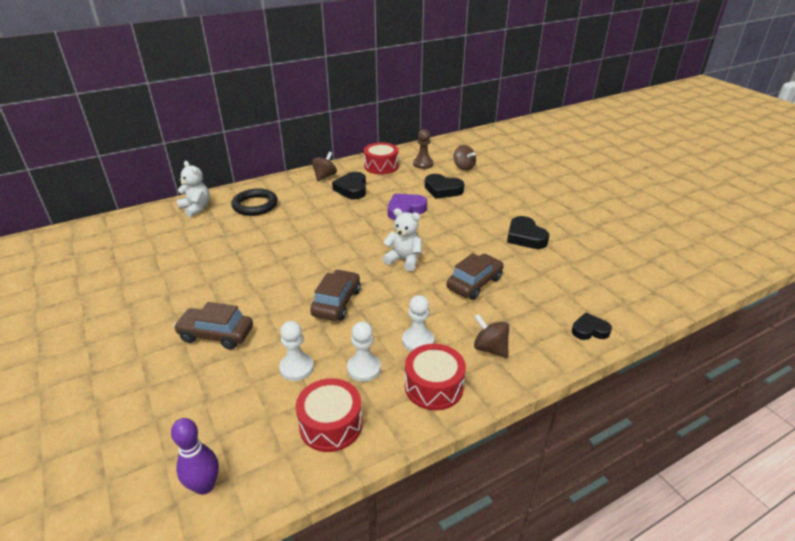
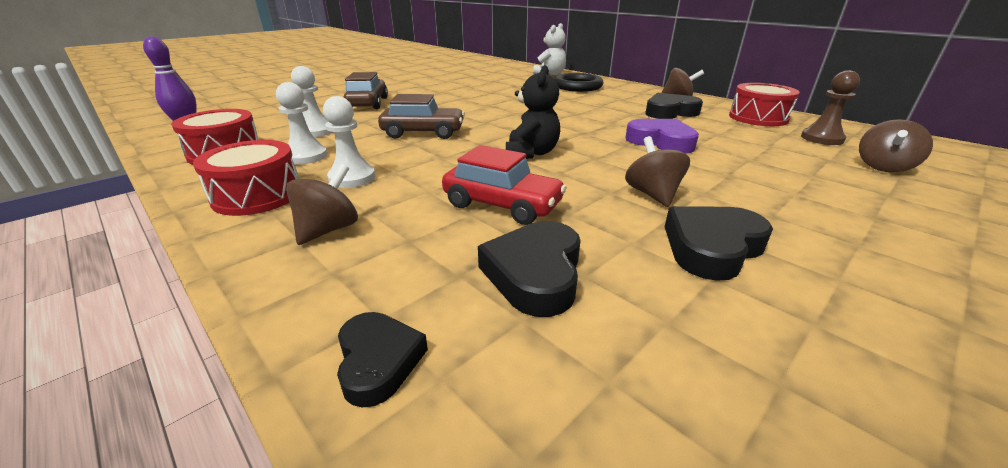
camera: 75 degrees right, 5 degrees down
white teddy bear [382,208,422,271] -> black teddy bear [506,65,560,159]
black heart [425,174,465,199] -> black heart moved to [478,221,581,317]
brown car [446,253,504,300] -> red car [442,145,567,225]
none -> brown spinning top [625,136,690,207]

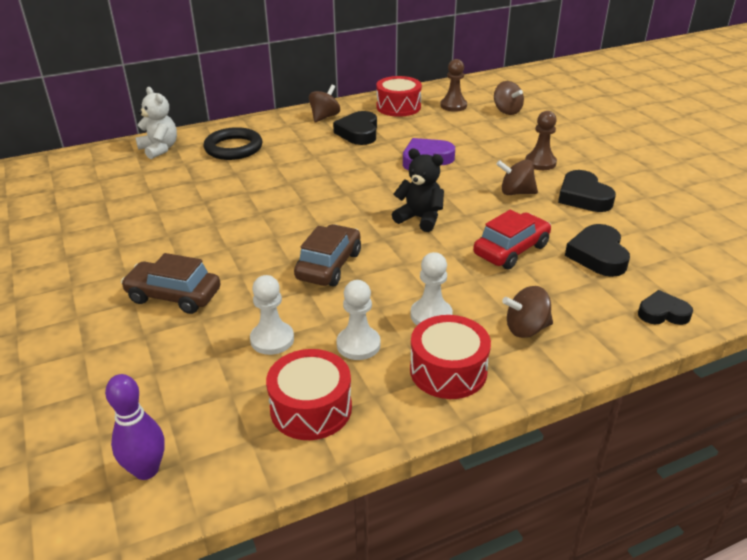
camera: 70 degrees left, 5 degrees up
brown spinning top [286,164,358,245] -> brown spinning top turned 60 degrees counterclockwise [502,286,553,338]
black heart [478,221,581,317] -> black heart turned 60 degrees clockwise [565,224,630,277]
none -> brown pawn [525,111,557,170]

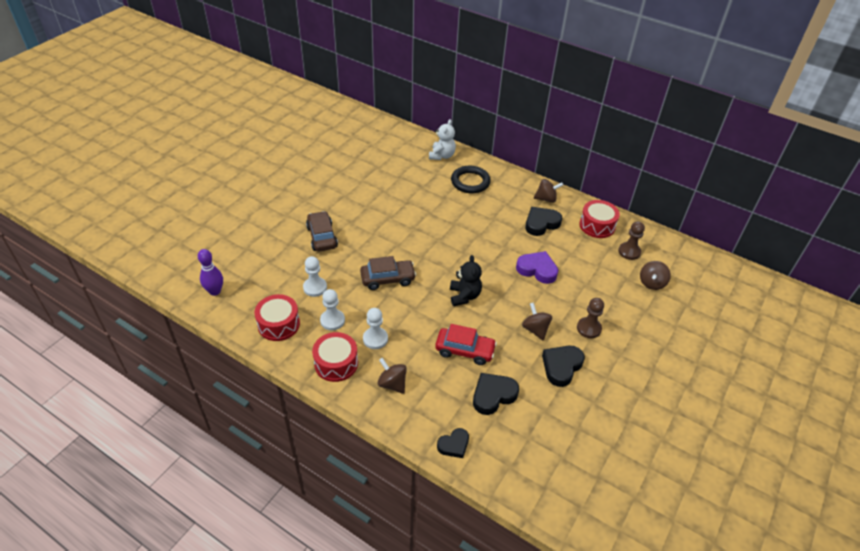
camera: 55 degrees right, 10 degrees up
black heart [638,290,693,325] -> black heart turned 90 degrees clockwise [437,428,469,458]

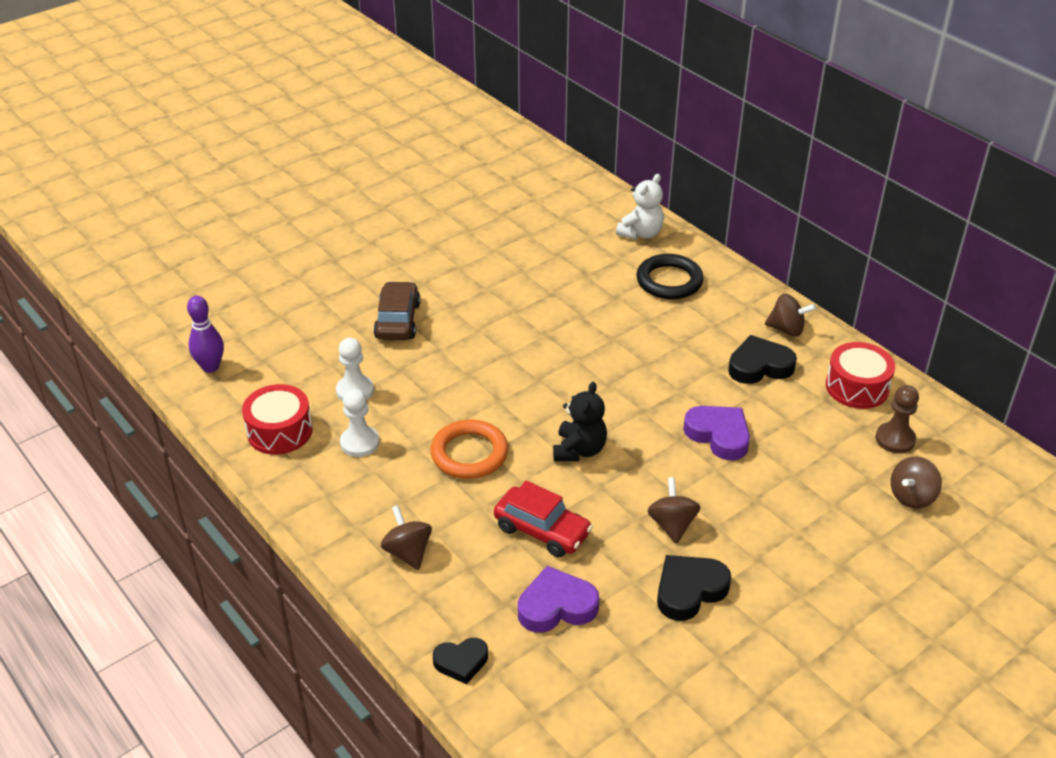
camera: 20 degrees right, 5 degrees down
red drum [312,332,358,382] -> none
brown car [360,256,416,290] -> none
white pawn [363,308,388,349] -> none
black heart [473,373,519,415] -> purple heart [518,566,599,633]
brown pawn [577,298,604,338] -> none
none -> orange ring [431,420,508,479]

